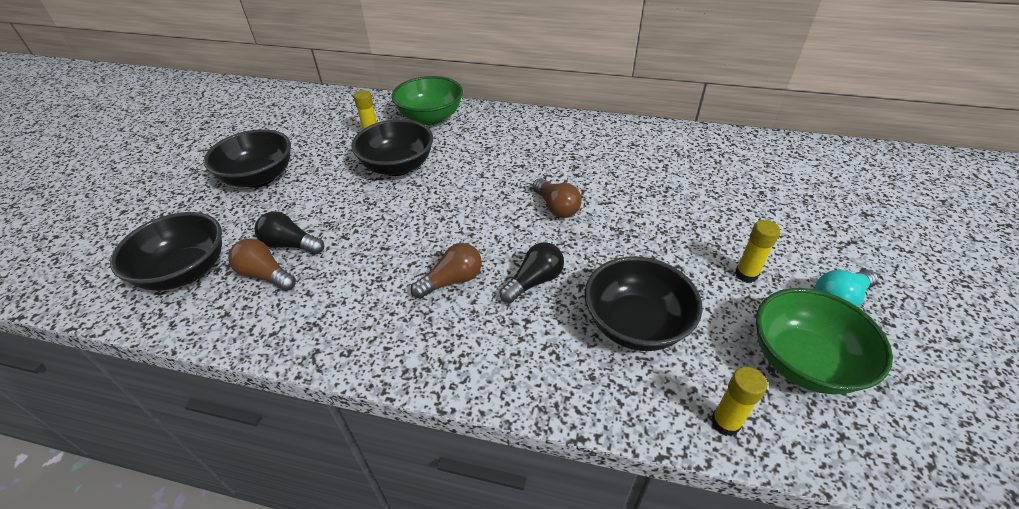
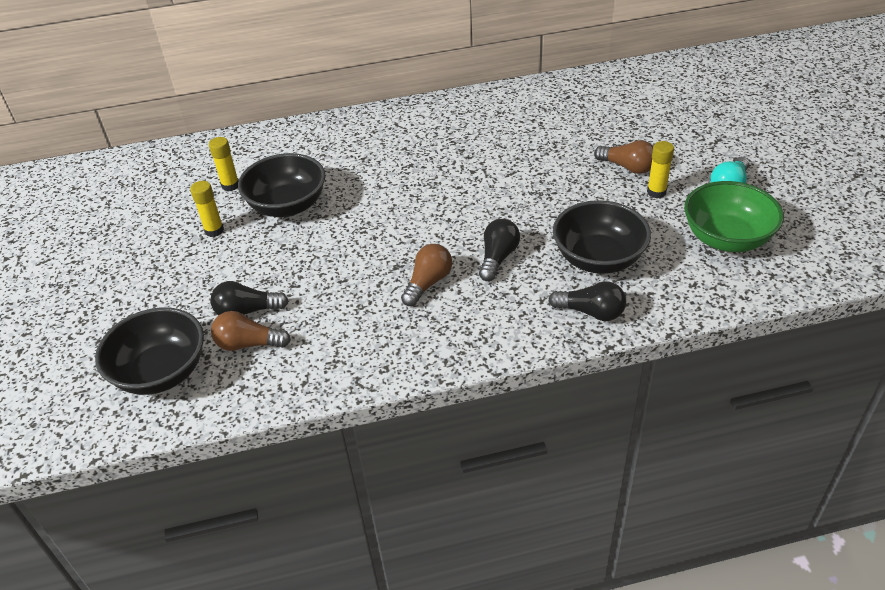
camera: 25 degrees left, 0 degrees up
black bowl [203,129,291,188] -> none
green bowl [392,76,463,125] -> none
brown light bulb [533,178,582,218] -> brown light bulb moved to [594,140,653,174]
yellow glue stick [711,367,767,436] -> yellow glue stick moved to [190,181,224,237]
none -> black light bulb [549,281,626,321]

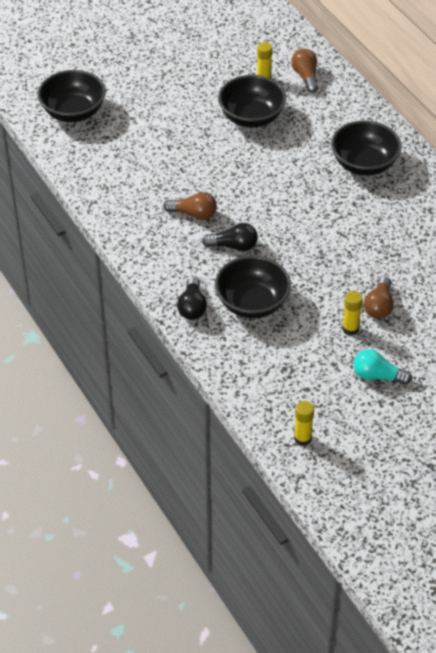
camera: 70 degrees right, 5 degrees up
yellow glue stick [190,181,224,237] -> yellow glue stick moved to [294,401,314,446]
black light bulb [210,281,288,315] -> none
brown light bulb [211,311,291,351] -> brown light bulb moved to [291,49,318,93]
green bowl [684,181,784,252] -> none
none -> black bowl [331,121,402,176]

